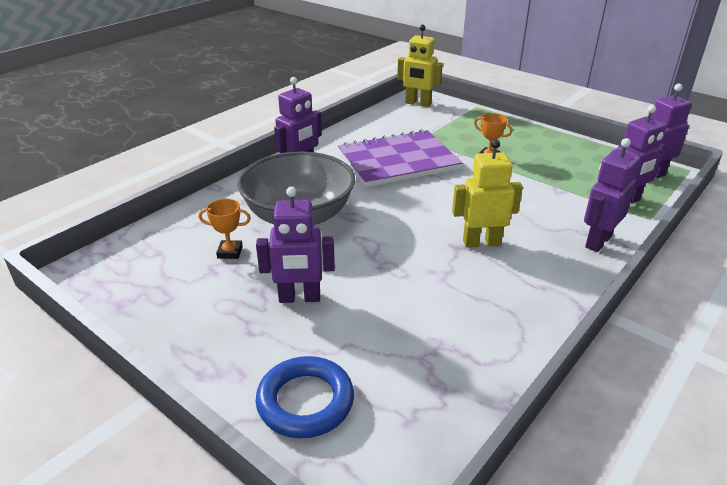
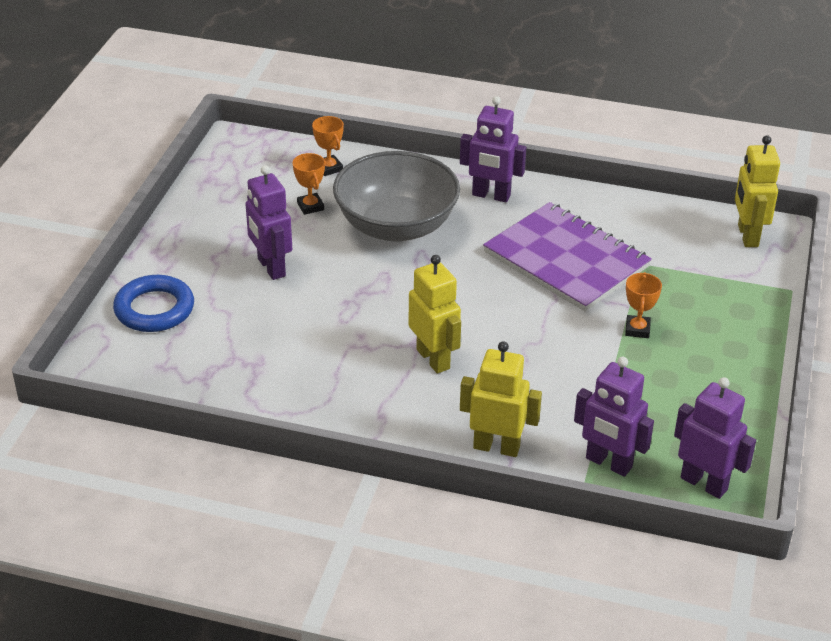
camera: 65 degrees right, 5 degrees up
purple robot [584,138,640,252] -> yellow robot [460,341,542,457]
none -> orange trophy [312,116,344,176]

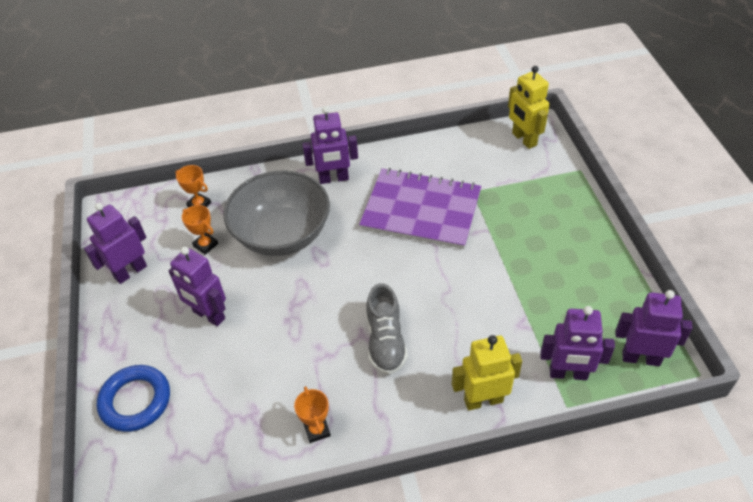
camera: 25 degrees left, 10 degrees up
yellow robot [408,255,461,374] -> grey shoe [366,283,408,375]
orange trophy [625,272,662,338] -> orange trophy moved to [294,386,331,443]
none -> purple robot [84,203,147,284]

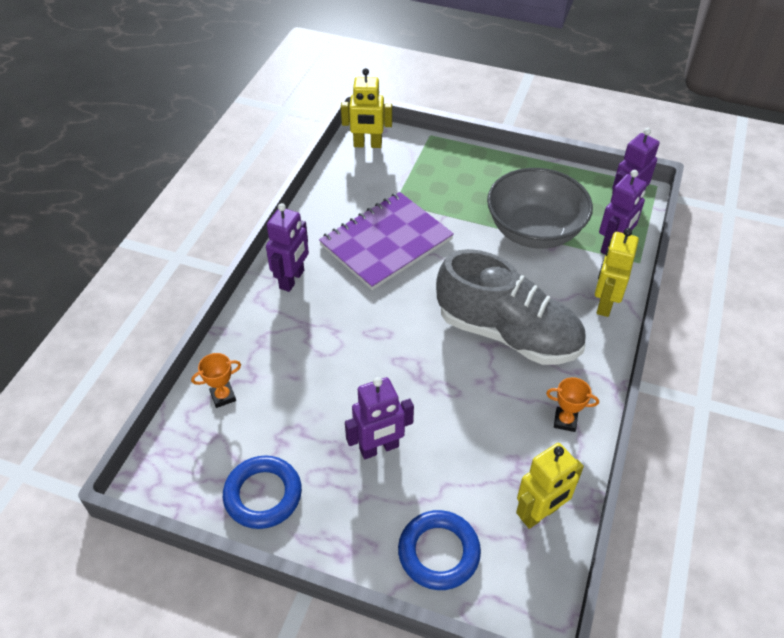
camera: 60 degrees left, 0 degrees up
purple robot [84,203,147,284] -> blue ring [223,455,302,529]
orange trophy [182,205,218,255] -> none
grey bowl [223,170,330,256] -> grey bowl moved to [487,168,593,249]
grey shoe [366,283,408,375] -> grey shoe [436,249,586,365], size x1.80
none -> yellow robot [516,443,584,529]

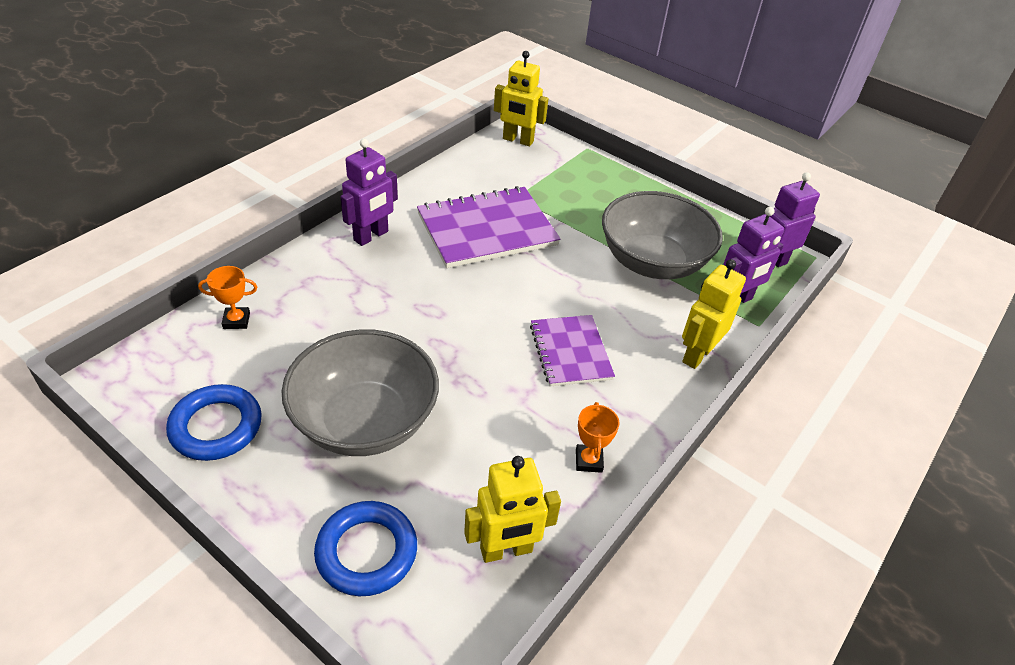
camera: 15 degrees right, 5 degrees down
purple robot [345,377,414,459] -> grey bowl [281,329,439,456]
grey shoe [436,249,586,365] -> purple notebook [530,315,615,387]
orange trophy [546,377,599,432] -> orange trophy turned 60 degrees clockwise [576,402,620,473]

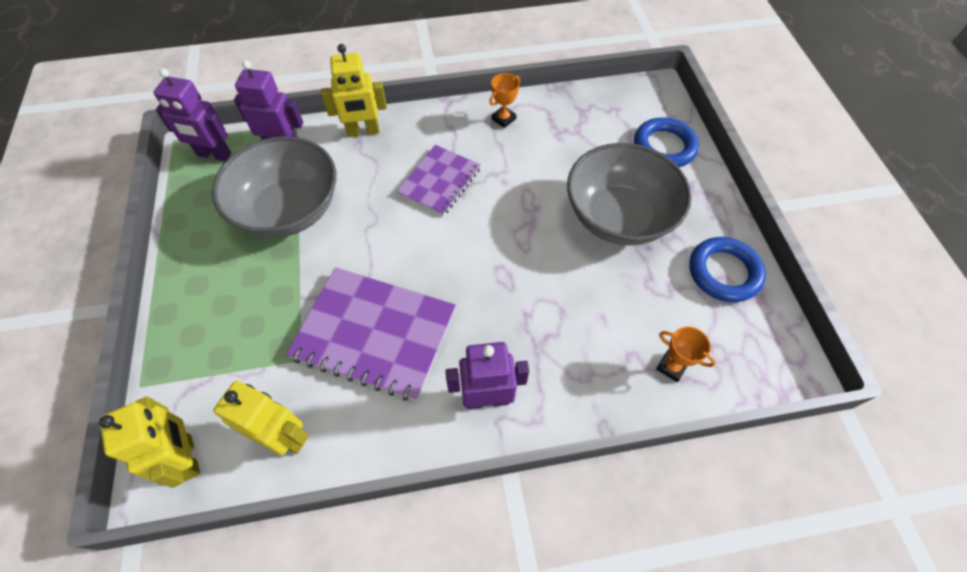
camera: 135 degrees left, 15 degrees up
yellow robot [464,456,561,563] -> yellow robot moved to [214,381,309,455]

